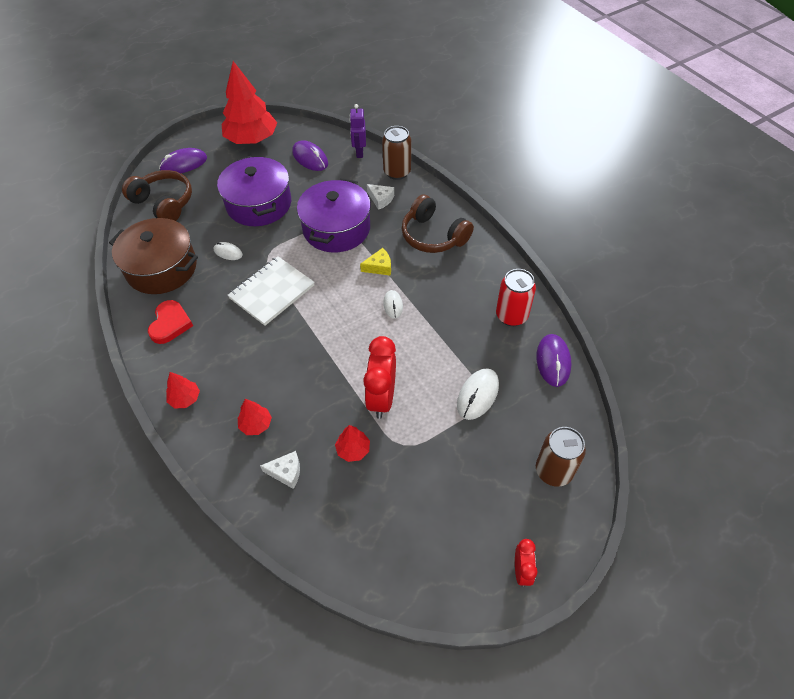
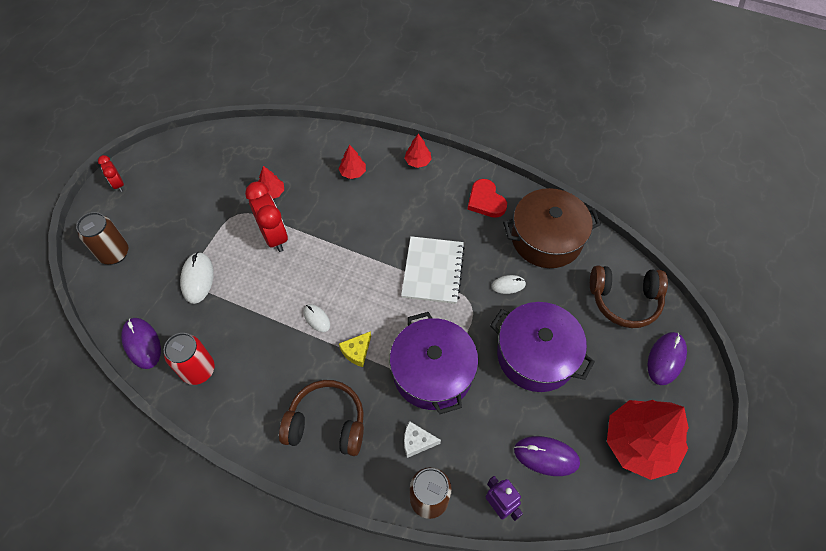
camera: 145 degrees right, 5 degrees up
white cheese [260,451,300,489] -> none

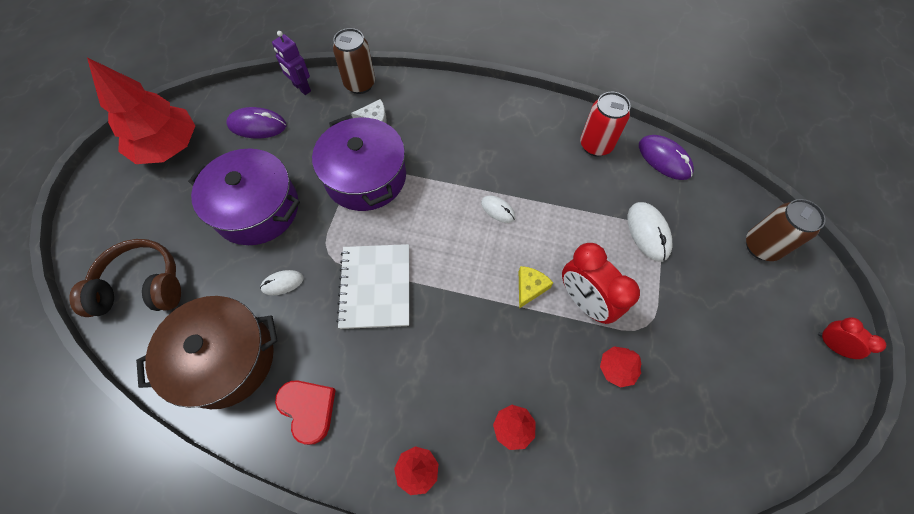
camera: 170 degrees right, 5 degrees up
brown headphones [279,380,364,456] -> none
yellow cheese [339,331,371,367] -> yellow cheese moved to [519,266,553,308]
purple mouse [648,332,687,385] -> none

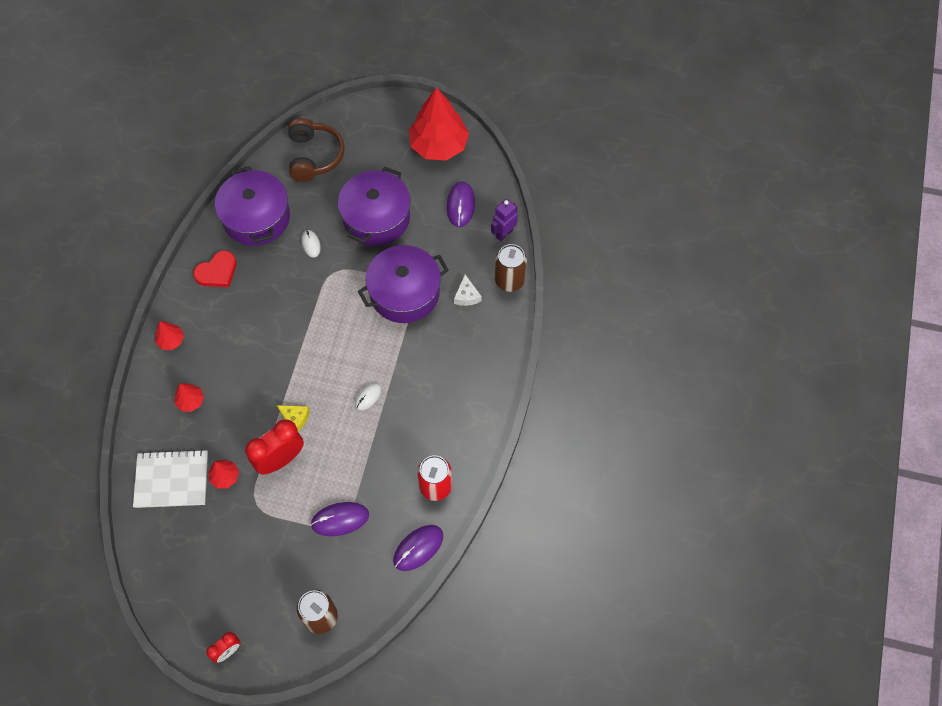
camera: 90 degrees right, 0 degrees up
brown pot [136,296,278,409] -> purple pot [215,166,290,246]
white notebook [336,244,409,329] -> white notebook moved to [133,449,208,508]
white mouse [628,202,672,262] -> purple mouse [310,502,369,536]

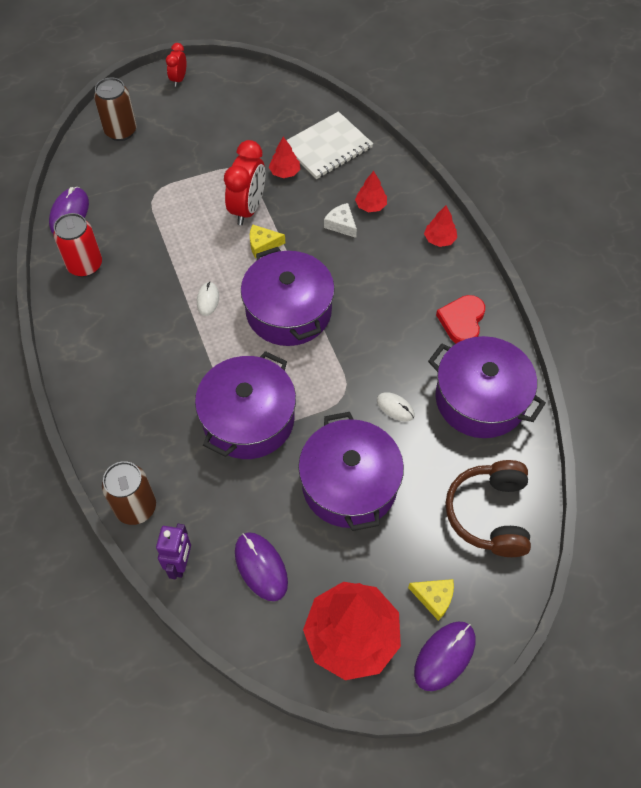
camera: 145 degrees right, 5 degrees down
brown headphones [288,118,345,182] -> brown headphones turned 45 degrees clockwise [445,460,531,557]
purple mouse [310,502,369,536] -> purple mouse moved to [414,622,475,691]
white cheese [454,274,481,306] -> white cheese moved to [324,203,357,238]
none -> purple pot [241,247,335,346]
none -> yellow cheese [408,579,454,621]

